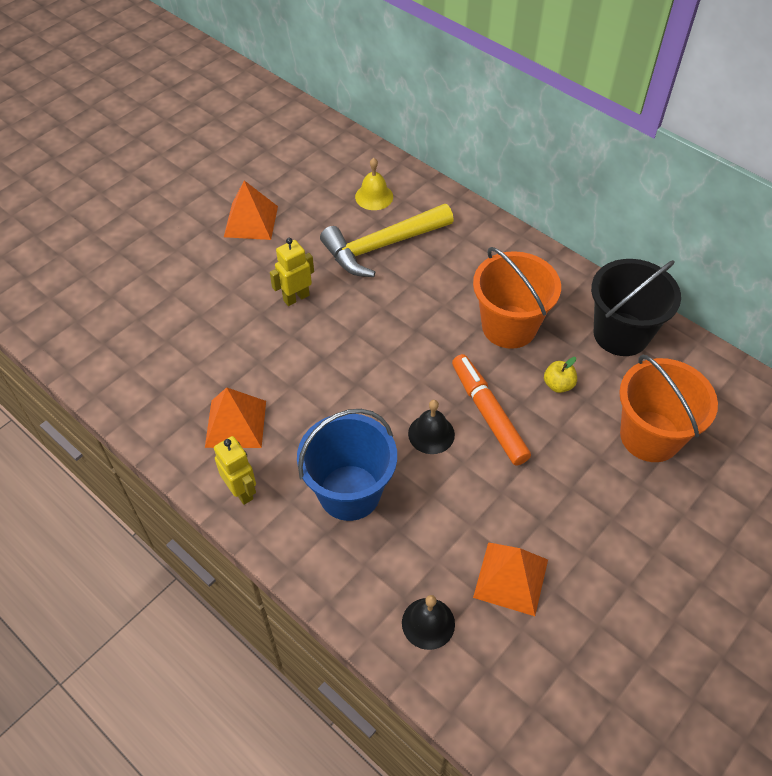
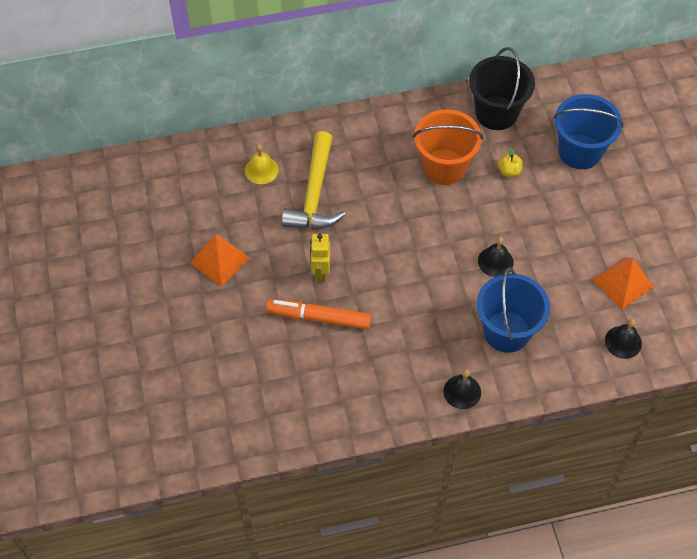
camera: 55 degrees left, 5 degrees up
orange pyramid [205,387,266,448] -> none
yellow robot [214,436,256,505] -> black bell [444,370,481,409]
orange marker [452,354,531,465] -> orange marker moved to [266,299,372,329]
orange bucket [619,354,718,462] -> blue bucket [553,94,624,169]

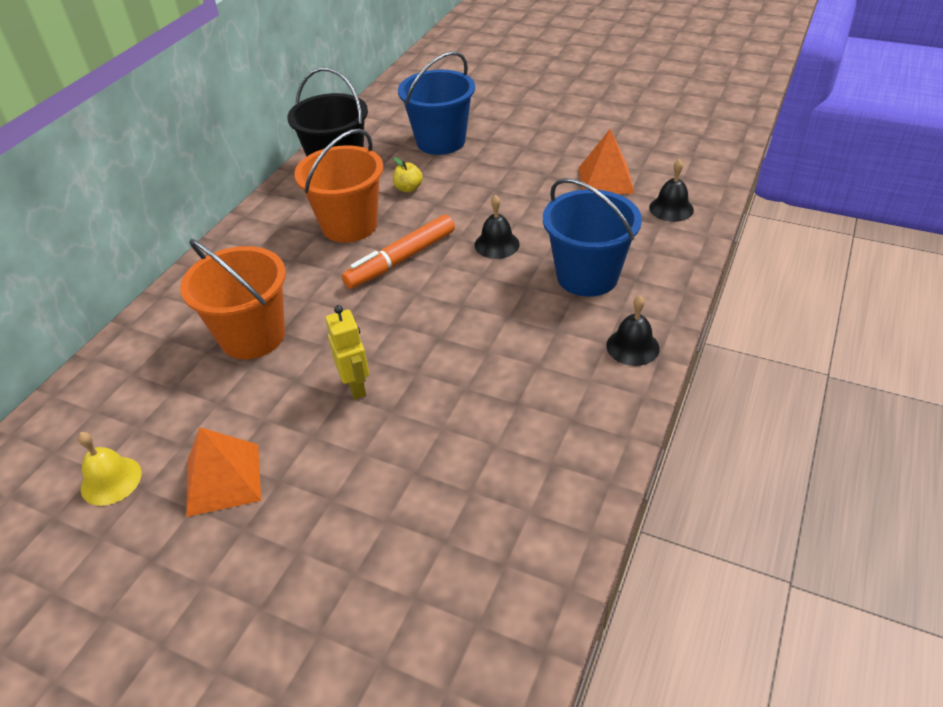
camera: 50 degrees left, 15 degrees down
yellow bell [245,144,279,184] -> yellow bell moved to [78,432,142,506]
orange marker [266,299,372,329] -> orange marker moved to [342,215,455,289]
yellow hammer [282,131,346,229] -> orange bucket [180,239,286,359]
yellow robot [310,234,330,282] -> yellow robot turned 150 degrees counterclockwise [326,305,369,399]

